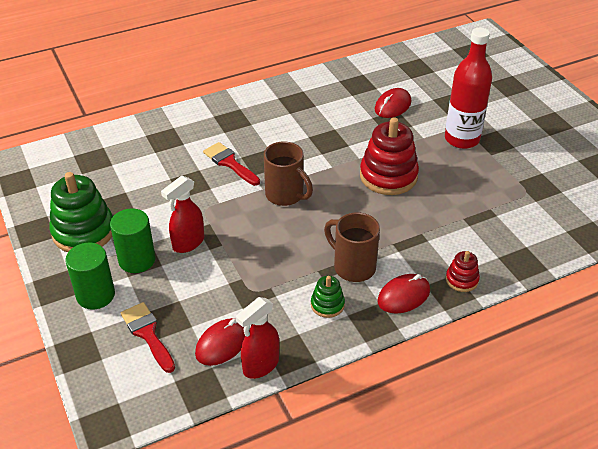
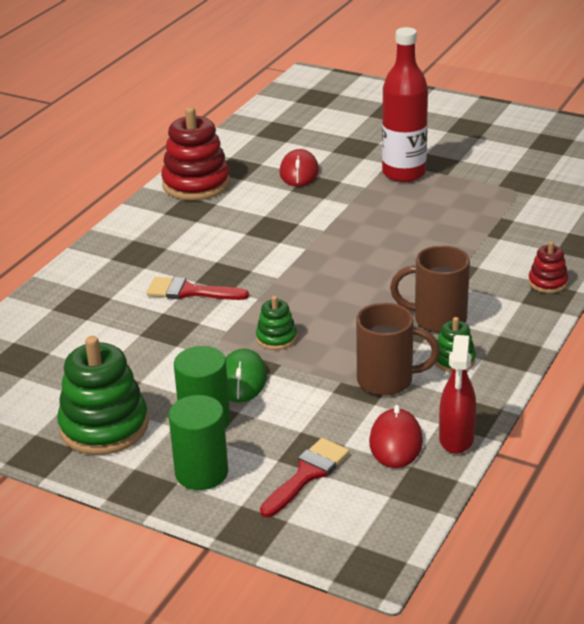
camera: 35 degrees left, 10 degrees down
red brush [121,302,175,373] -> red brush turned 105 degrees clockwise [260,438,349,518]
red spray bottle [161,176,204,253] -> green mouse [225,348,267,402]
brown mug [264,142,313,206] -> brown mug moved to [356,303,440,396]
red stacking toy [360,117,419,195] -> red stacking toy moved to [161,107,230,200]
red mouse [377,274,430,314] -> none
none -> green stacking toy [256,296,297,350]

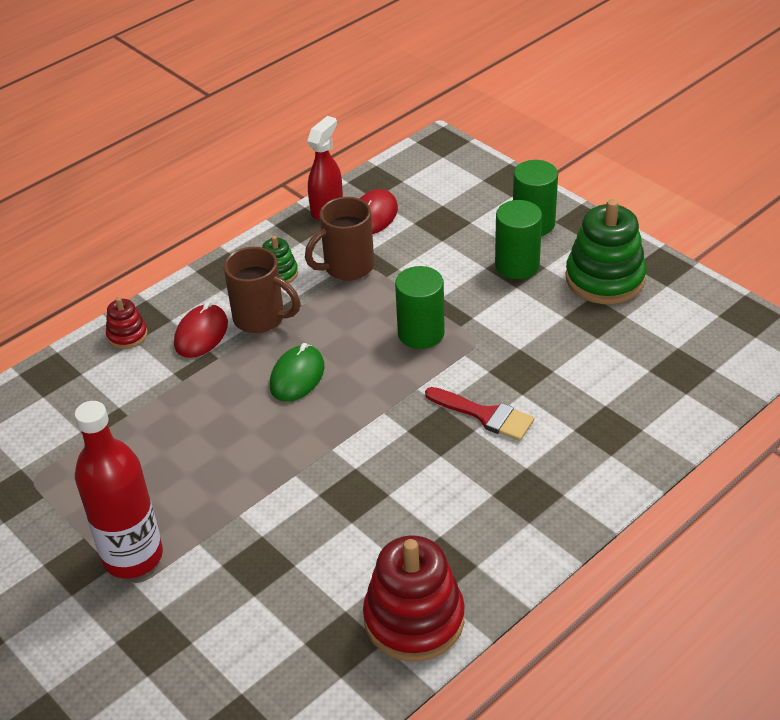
camera: 160 degrees left, 10 degrees up
green mouse [225,348,267,402] -> green mouse moved to [270,343,324,402]
green stacking toy [256,296,297,350] -> green cylinder [395,266,445,349]
red brush [260,438,349,518] -> none
red mouse [280,149,319,187] -> red mouse moved to [174,302,228,358]
brown mug [356,303,440,396] -> brown mug turned 60 degrees counterclockwise [305,197,374,281]

